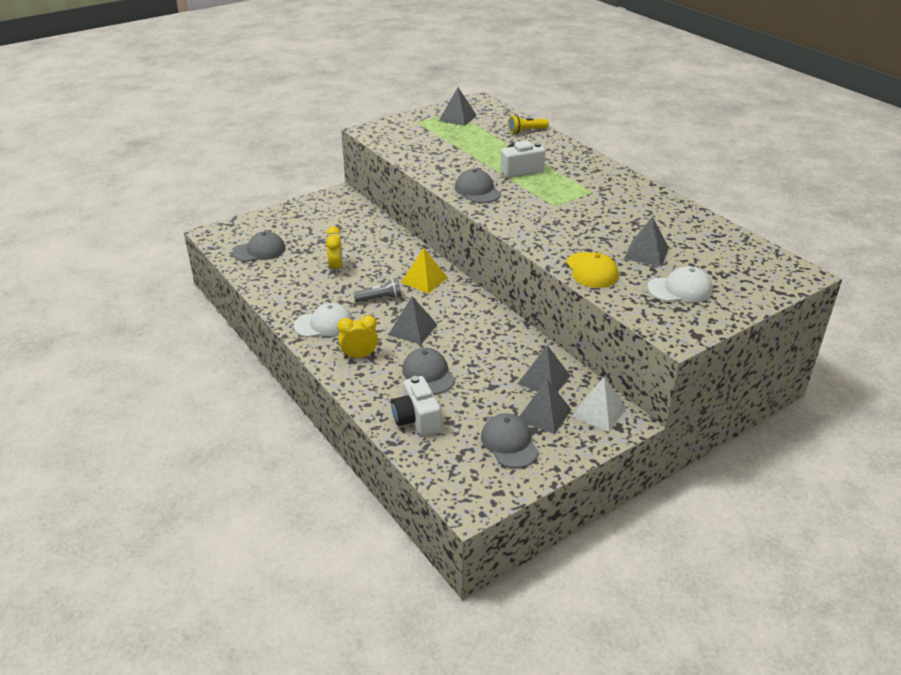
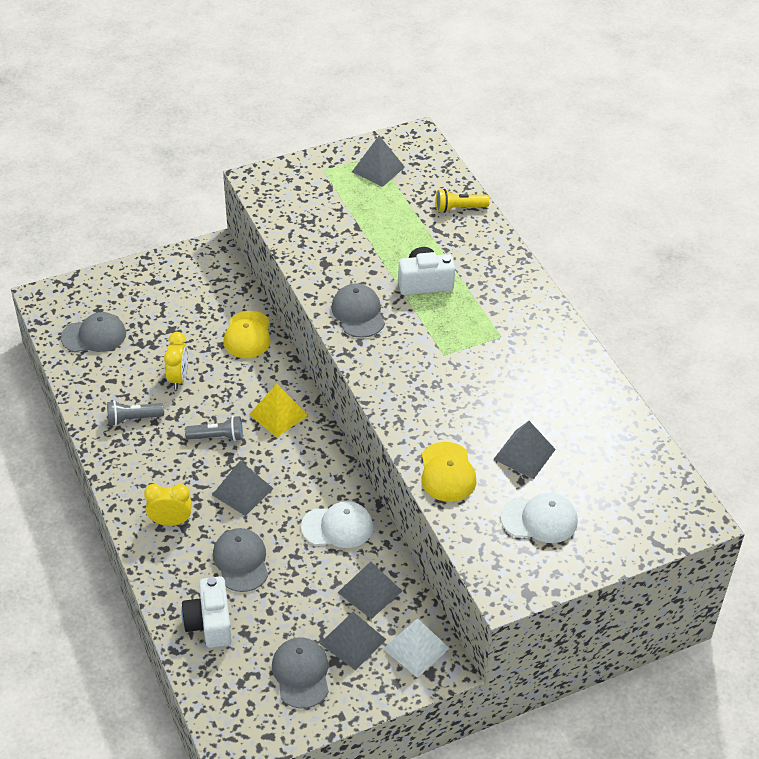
camera: 10 degrees right, 10 degrees up
white cap [294,303,353,337] -> white cap moved to [301,501,373,548]
none -> grey flashlight [107,401,164,426]
none -> yellow cap [224,311,271,358]

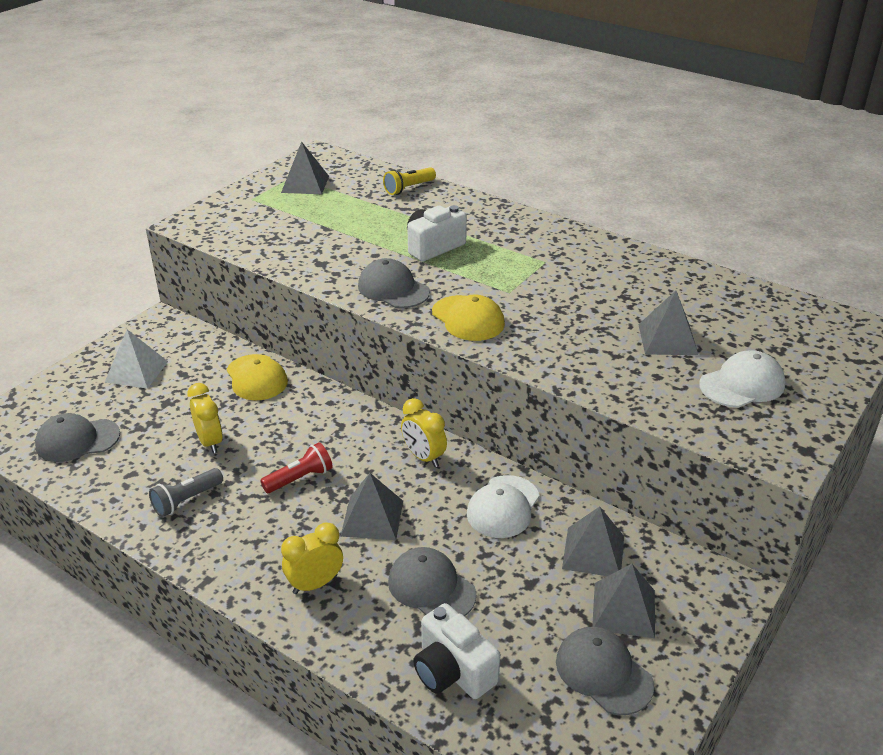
camera: 30 degrees left, 10 degrees down
grey cap [61,312,126,352] -> grey cap turned 150 degrees counterclockwise [35,413,120,462]
grey flashlight [185,416,243,441] -> red flashlight [260,442,333,493]
yellow pyramid [249,384,308,437] -> none
white cap [301,501,373,548] -> white cap turned 150 degrees clockwise [467,475,539,538]
white pyramid [383,619,450,678] -> white pyramid moved to [105,329,168,389]
yellow cap [422,442,476,502] -> yellow cap moved to [432,295,505,341]
none -> yellow clock [401,398,447,467]

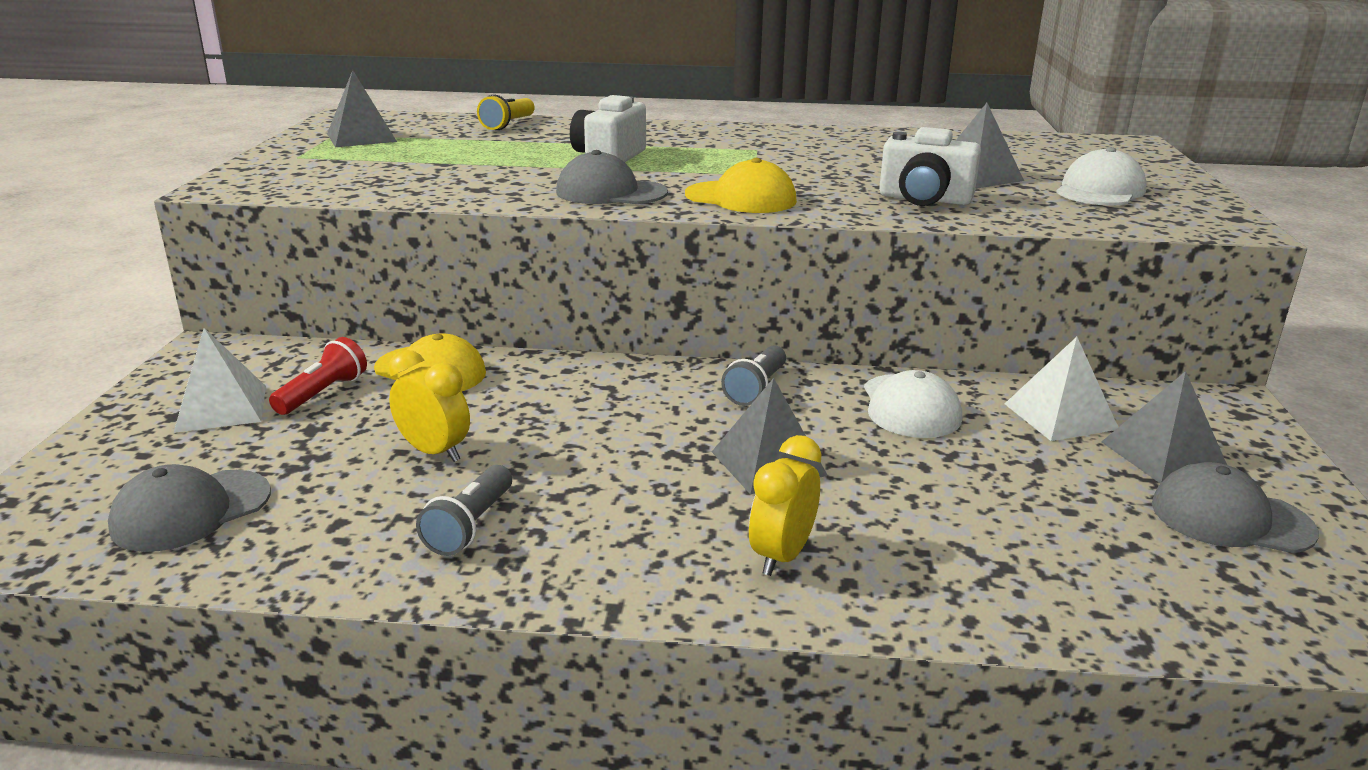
camera: 30 degrees left, 10 degrees down
red flashlight [260,442,333,493] -> red flashlight moved to [269,337,367,415]
grey cap [388,547,476,616] -> none
yellow clock [401,398,447,467] -> grey flashlight [721,345,786,406]
white camera [413,603,500,699] -> white camera moved to [879,127,981,206]
grey pyramid [562,507,624,576] -> white pyramid [1005,337,1118,441]

